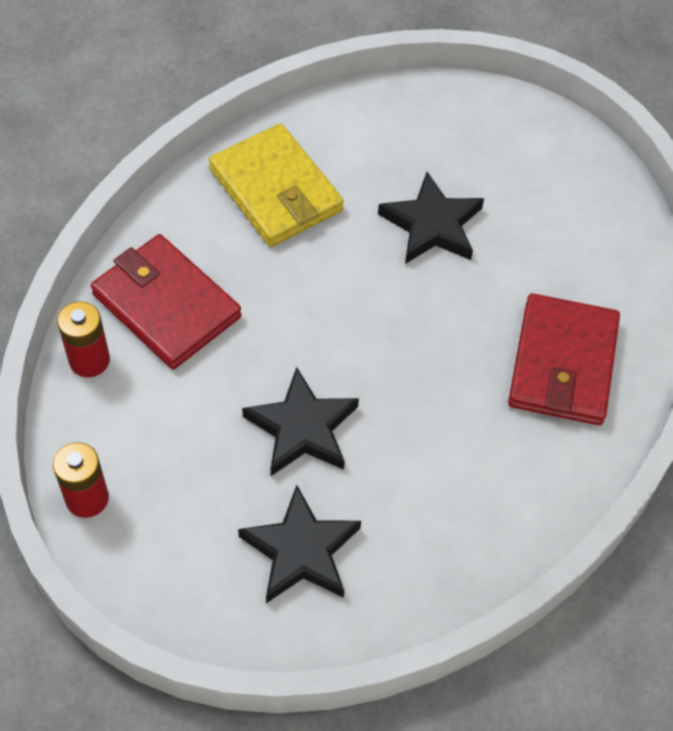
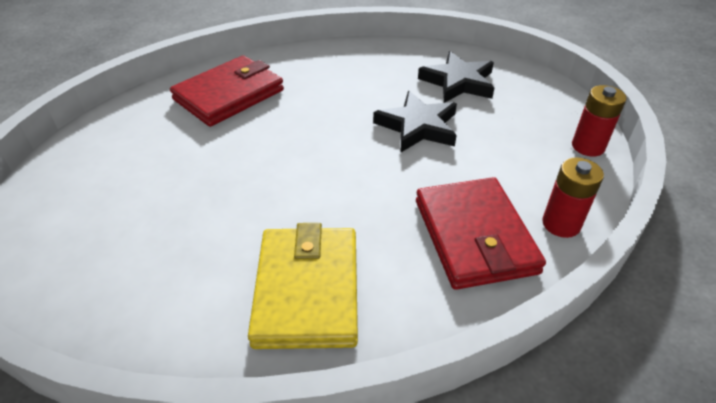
camera: 145 degrees left, 15 degrees down
black star [378,172,484,264] -> none

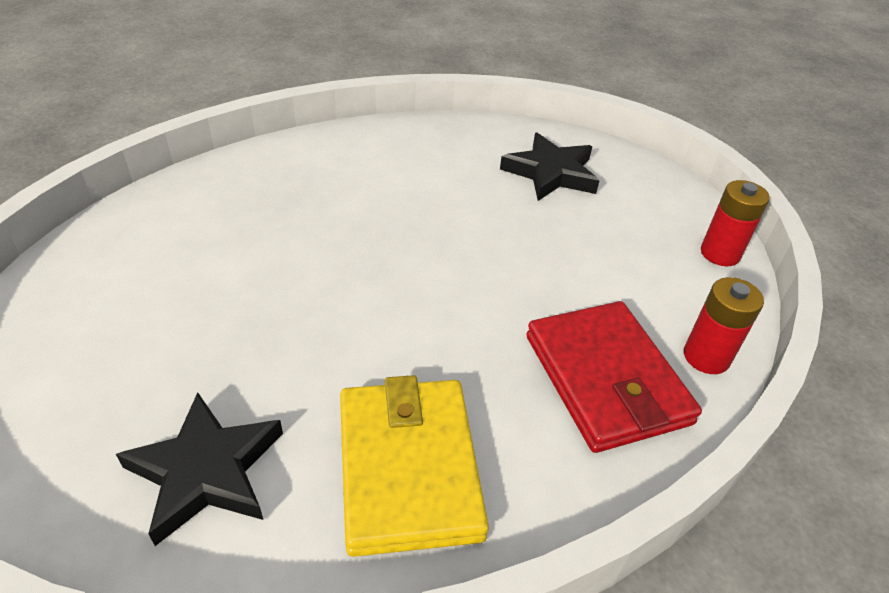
camera: 10 degrees left, 0 degrees up
red wallet [170,55,284,127] -> none
black star [373,91,457,152] -> black star moved to [116,392,283,546]

